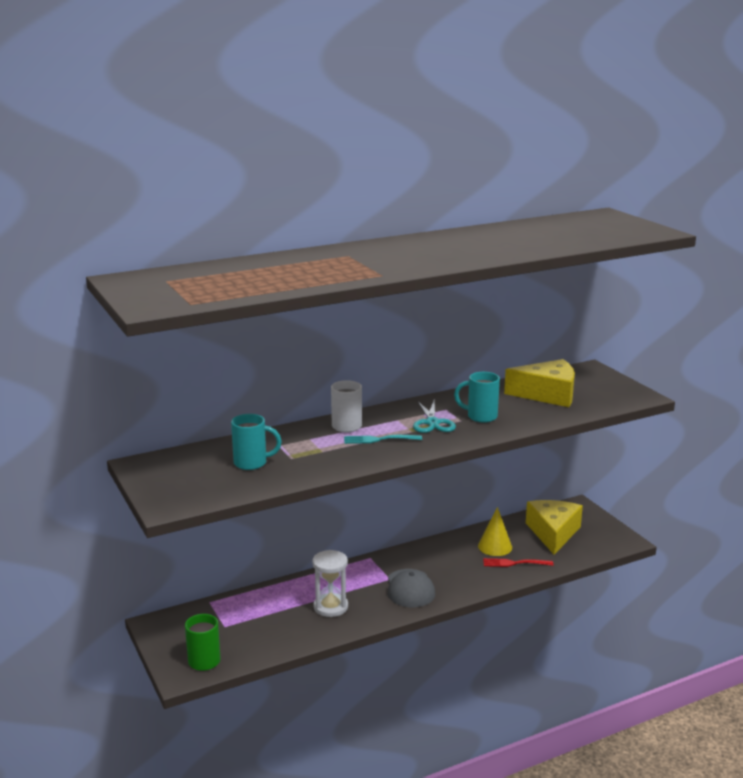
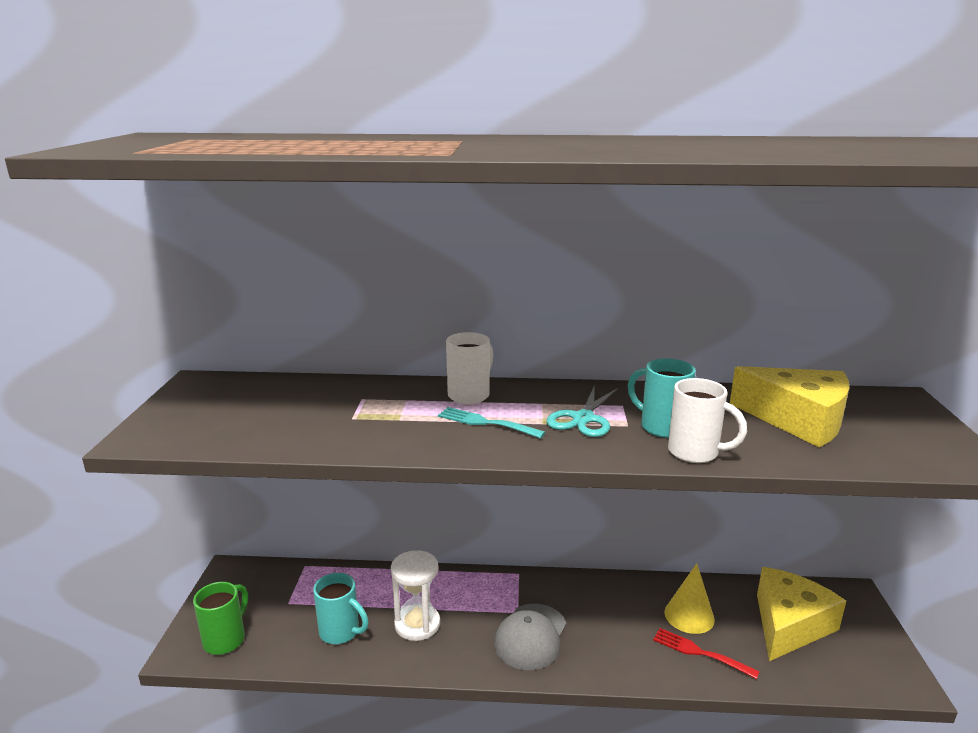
camera: 30 degrees right, 0 degrees up
turquoise mug [231,414,282,470] -> turquoise mug moved to [313,573,369,644]
none -> white mug [668,378,747,463]

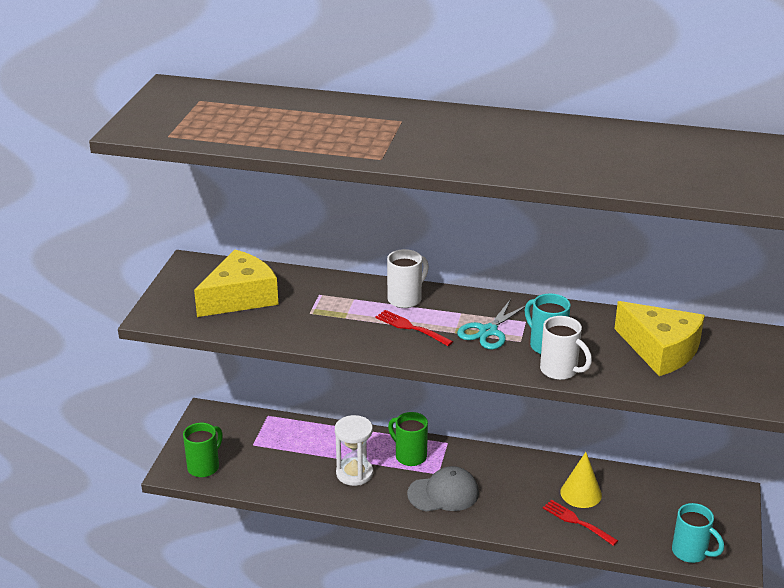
camera: 10 degrees right, 10 degrees up
turquoise mug [313,573,369,644] -> turquoise mug moved to [672,503,724,563]
turquoise fork [438,407,546,438] -> red fork [375,310,453,346]
grey cap [494,604,566,670] -> grey cap turned 135 degrees counterclockwise [407,466,479,512]
yellow cheese [757,567,846,661] -> yellow cheese moved to [194,249,279,317]
none -> green mug [388,412,428,466]

